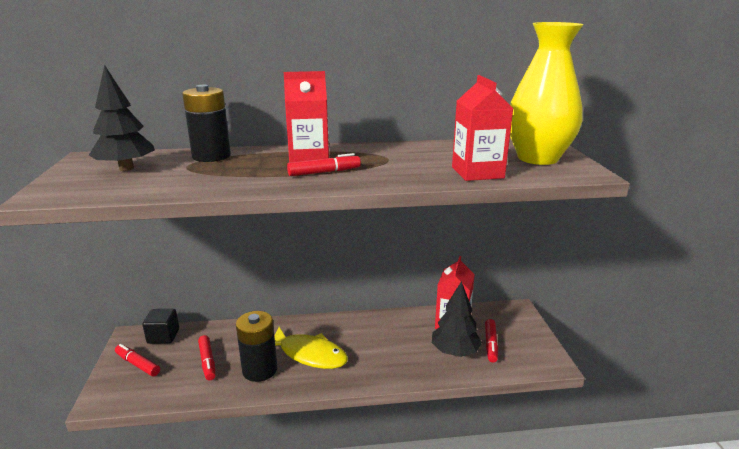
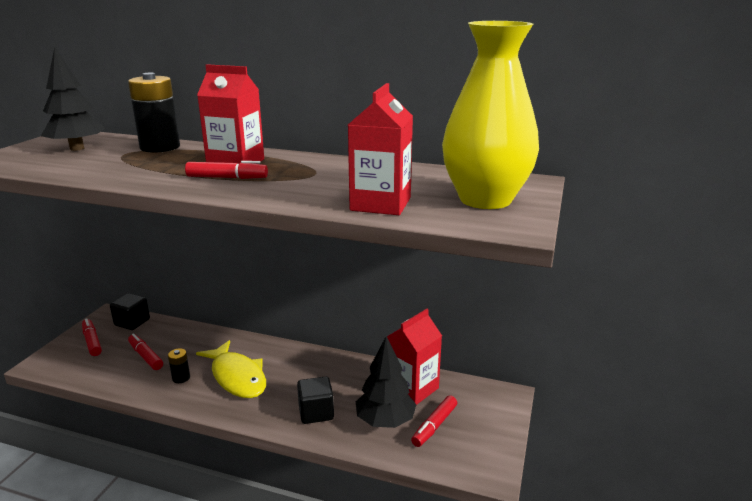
camera: 25 degrees right, 0 degrees up
red marker [198,335,216,380] -> red marker turned 135 degrees clockwise [128,334,163,370]
black battery [236,311,277,382] -> black battery [168,348,190,383], size x0.47
none -> black cube [297,376,334,424]

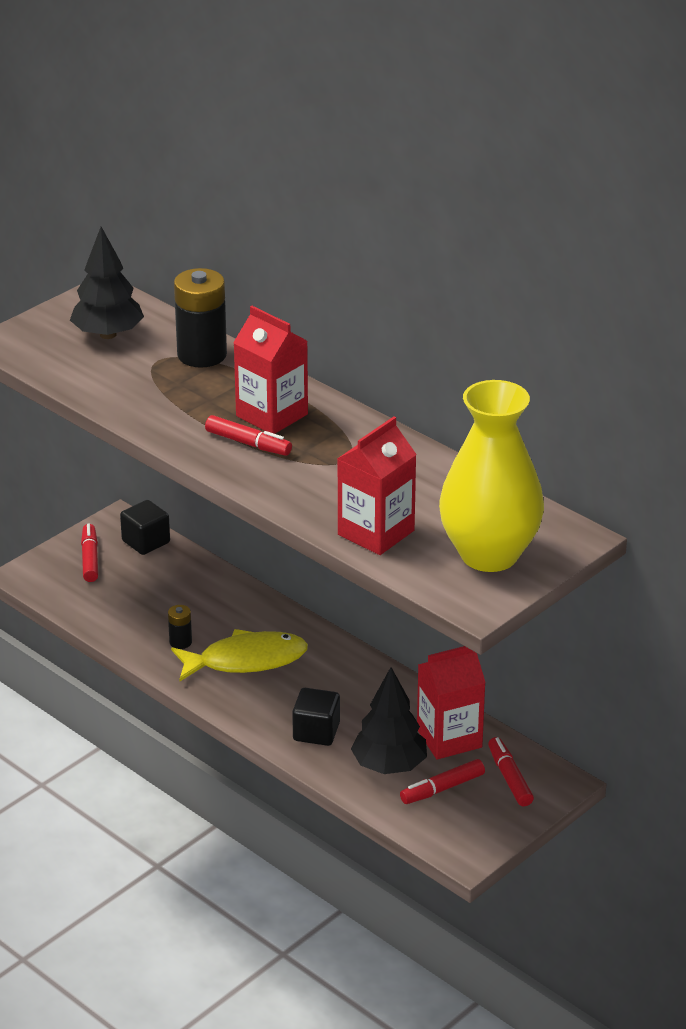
camera: 25 degrees right, 10 degrees up
red marker [128,334,163,370] -> red marker moved to [488,737,534,806]
yellow fish [196,340,266,398] -> yellow fish turned 90 degrees counterclockwise [171,629,308,681]

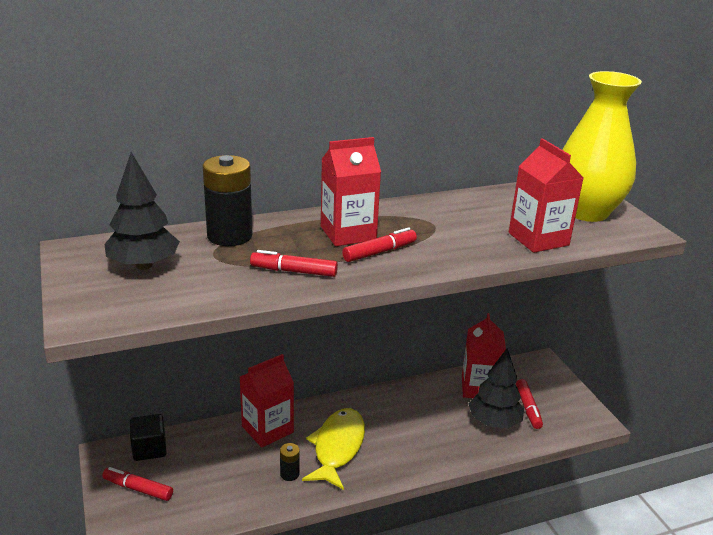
camera: 65 degrees left, 5 degrees down
black cube [292,688,340,746] -> none
red marker [488,737,534,806] -> red marker moved to [250,250,338,277]
none -> red carton [240,354,294,448]

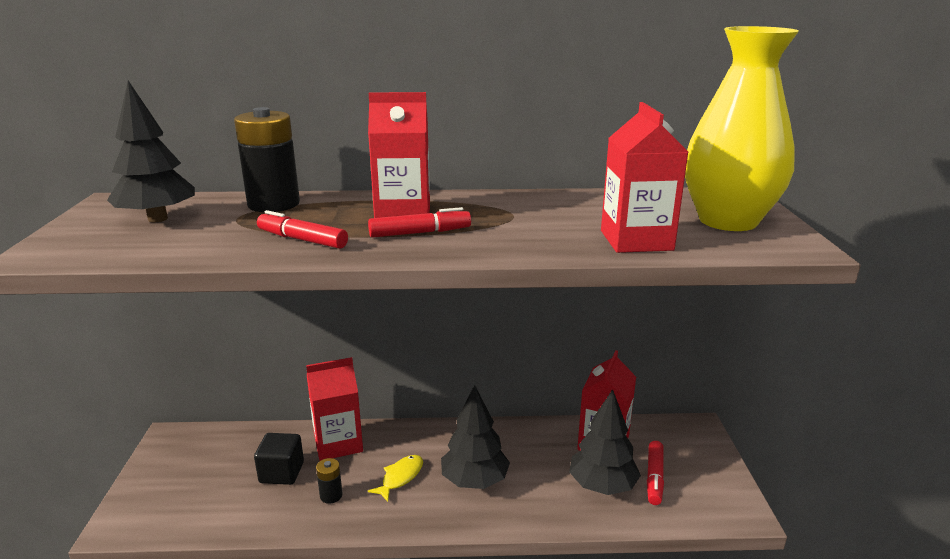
camera: 20 degrees right, 5 degrees down
red marker [102,467,173,501] -> none
black cube [130,414,167,461] -> black cube moved to [254,433,304,485]
yellow fish [302,408,365,490] -> yellow fish [368,455,423,502], size x0.53
none -> black tree [441,385,510,489]

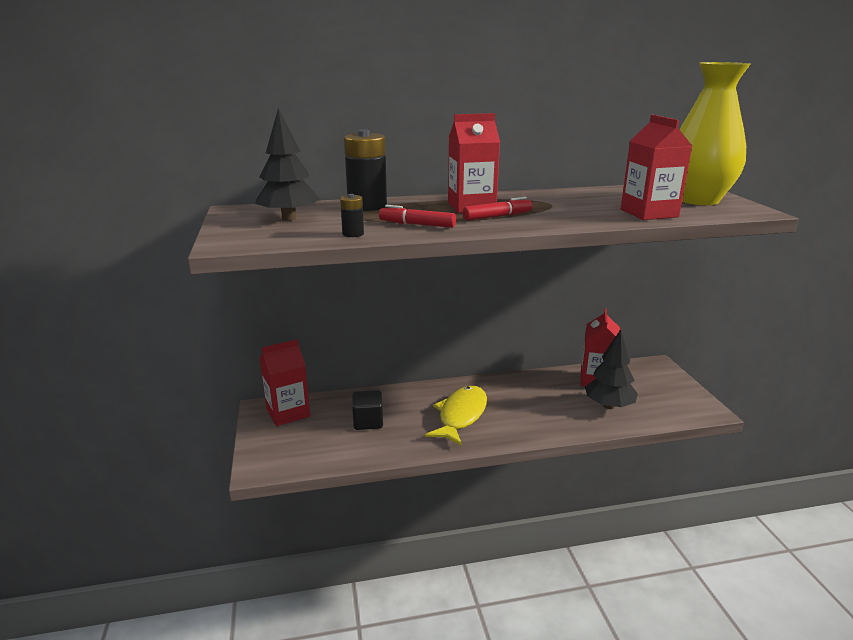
camera: 10 degrees left, 0 degrees up
red carton [306,357,363,461] -> red carton moved to [260,339,310,426]
black battery [316,458,343,504] -> black battery moved to [340,194,364,237]
yellow fish [368,455,423,502] -> yellow fish [425,386,487,446], size x1.89
black tree [441,385,510,489] -> none
red marker [647,441,664,505] -> none

